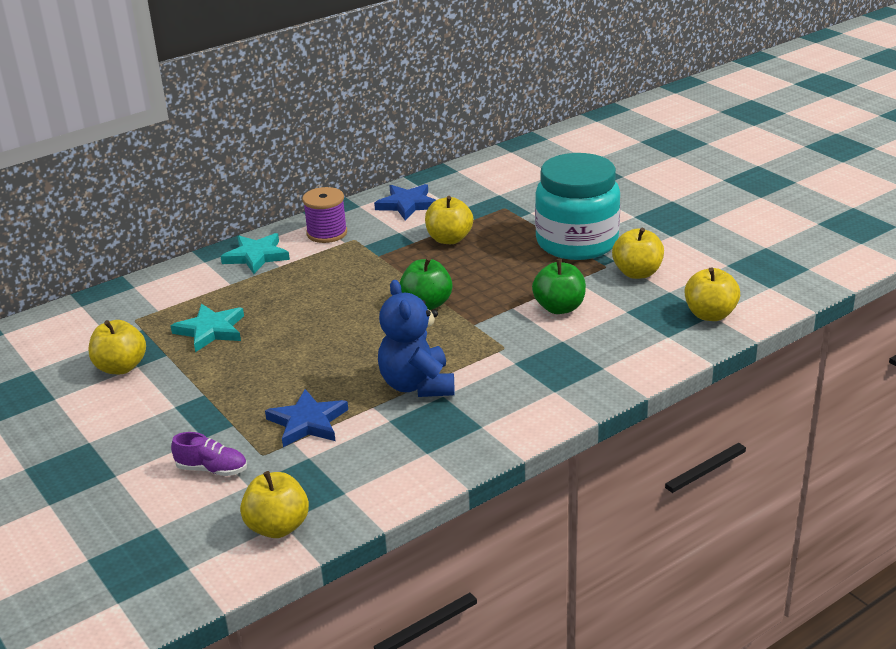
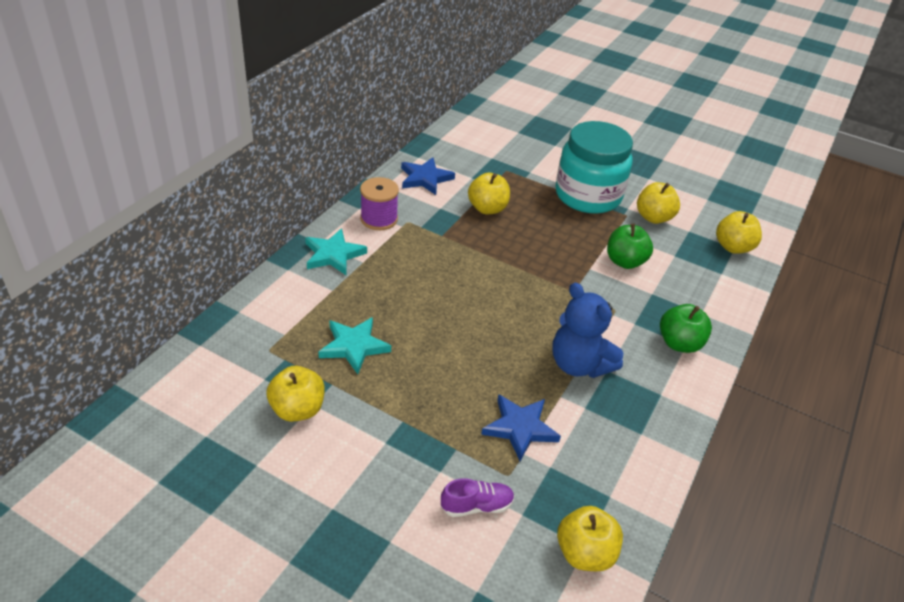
camera: 30 degrees left, 10 degrees up
green apple [400,257,453,310] -> green apple moved to [660,304,712,353]

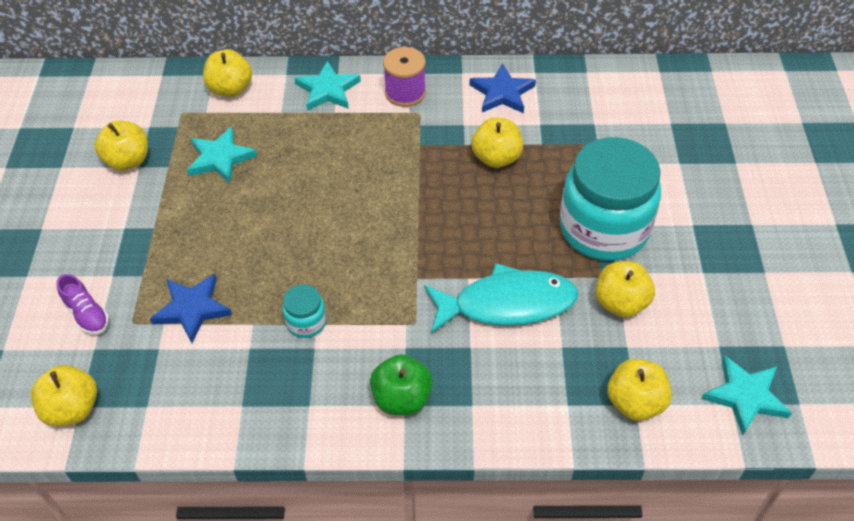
camera: 65 degrees right, 10 degrees up
blue teddy bear [552,283,623,378] -> turquoise jar [282,285,327,338]
green apple [607,223,653,269] -> turquoise fish [424,263,578,334]
none -> yellow apple [203,49,252,97]
none -> turquoise star [702,355,792,435]

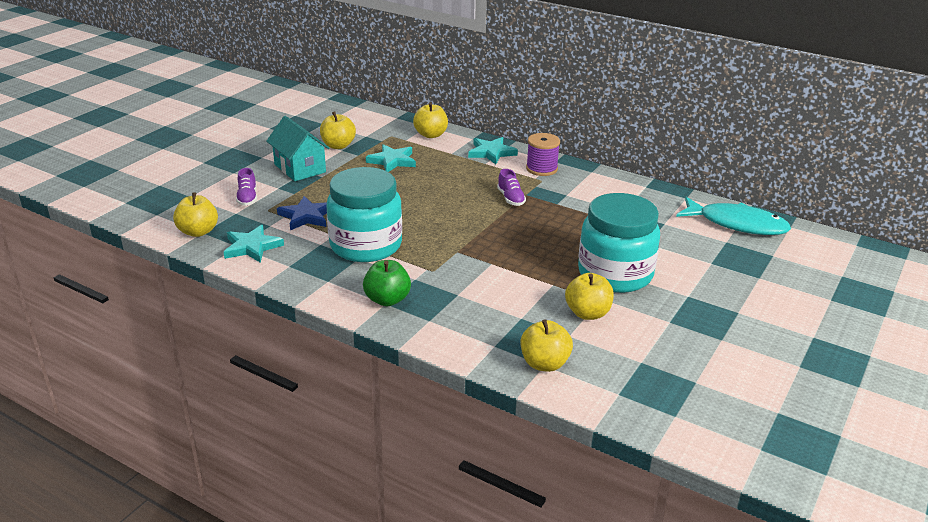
camera: 30 degrees right, 20 degrees down
turquoise jar [282,285,327,338] -> turquoise jar [326,167,402,262], size x2.37
turquoise fish [424,263,578,334] -> turquoise fish moved to [676,197,791,235]
blue star [469,63,536,113] -> none
yellow apple [471,117,523,168] -> none
turquoise star [702,355,792,435] -> turquoise star moved to [224,225,284,263]
none -> turquoise house [267,116,330,181]
none -> purple shoe [497,169,526,206]

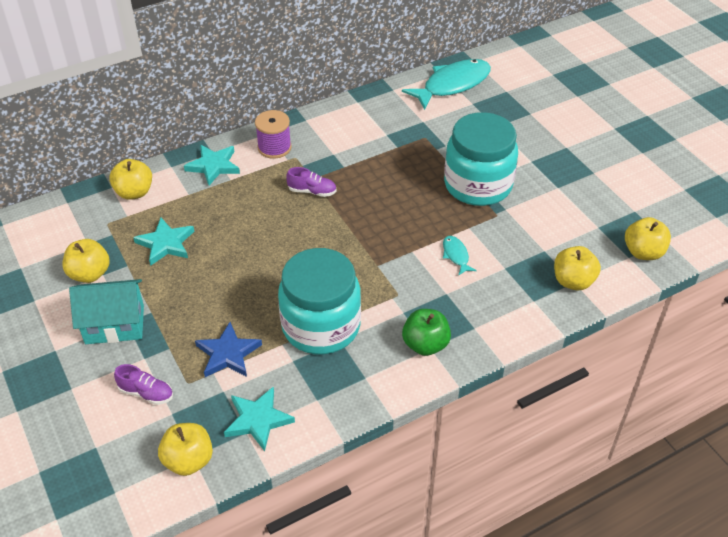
camera: 60 degrees left, 15 degrees up
yellow apple [565,273,614,320] -> yellow apple moved to [625,217,671,260]
none -> turquoise fish [443,236,477,276]

